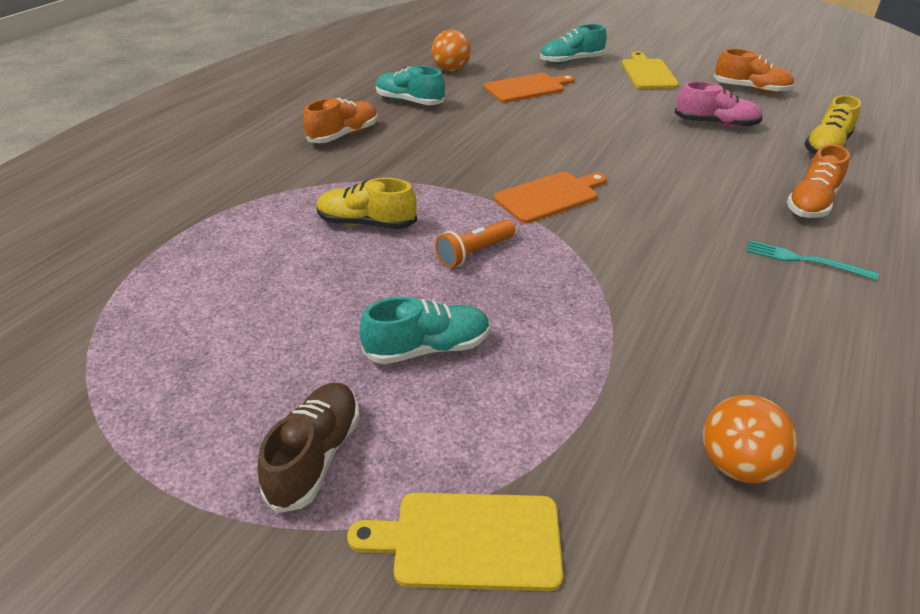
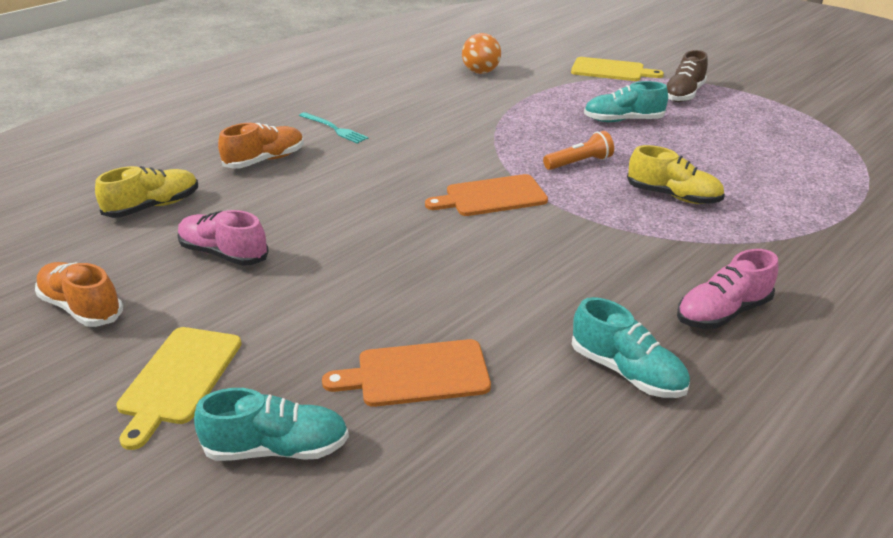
camera: 165 degrees left, 5 degrees down
orange shoe [303,98,378,143] -> pink shoe [677,249,779,329]
orange ball [432,30,471,72] -> none

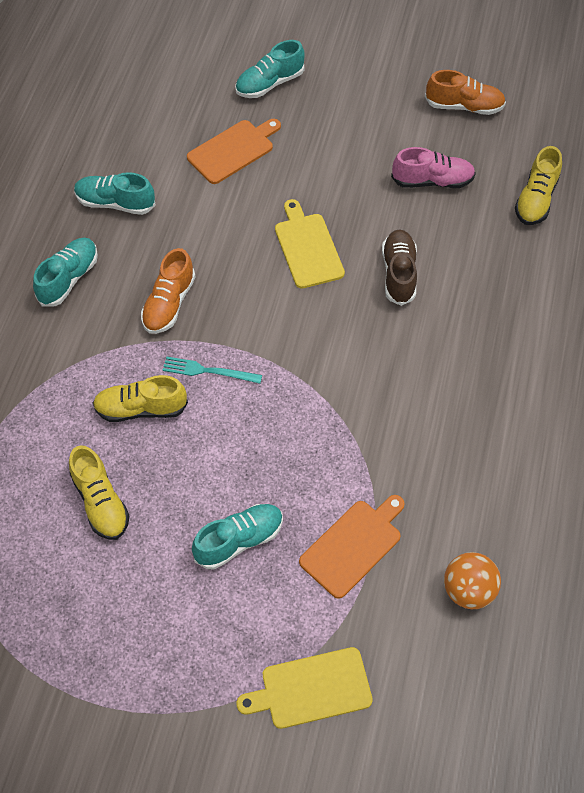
camera: 150 degrees right, 25 degrees up
yellow cutting board [116,327,242,450] -> yellow cutting board moved to [275,199,345,289]
orange shoe [218,123,304,169] -> orange shoe moved to [141,248,195,334]
turquoise fork [299,112,368,144] -> turquoise fork moved to [163,356,262,384]
orange cutting board [425,174,548,216] -> orange cutting board moved to [299,495,405,599]
orange flashlight [543,131,614,170] -> none
brown shoe [667,50,708,102] -> brown shoe moved to [382,229,417,306]
pink shoe [677,249,779,329] -> turquoise shoe [33,237,98,307]
none -> yellow shoe [69,445,130,540]

